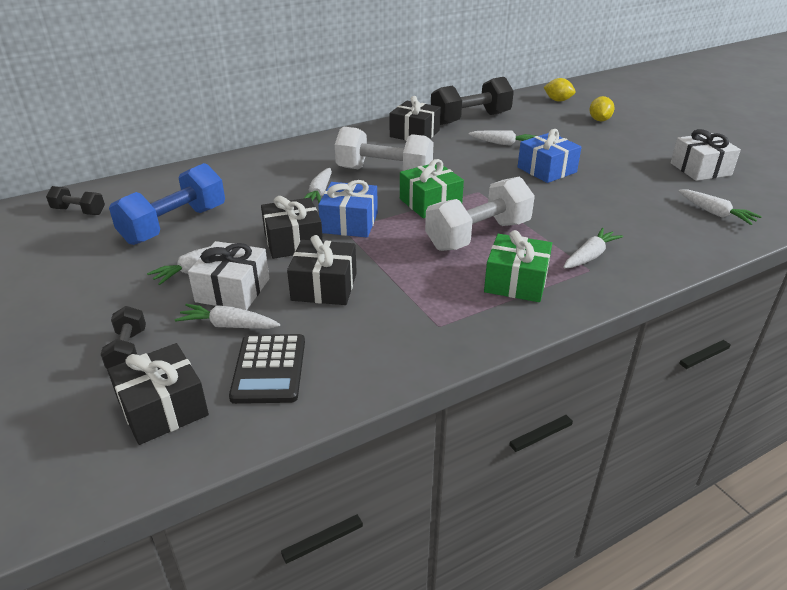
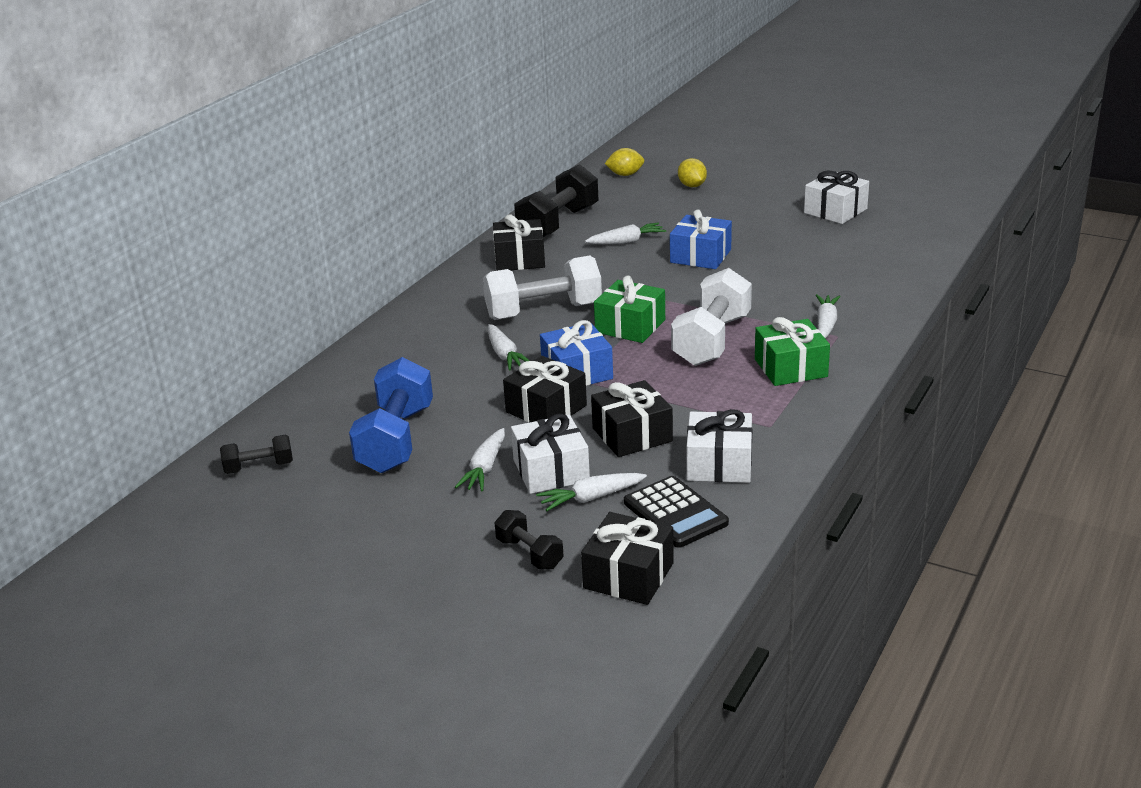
camera: 30 degrees left, 5 degrees down
white carrot [679,190,762,225] -> none
none -> white gift [687,409,752,483]

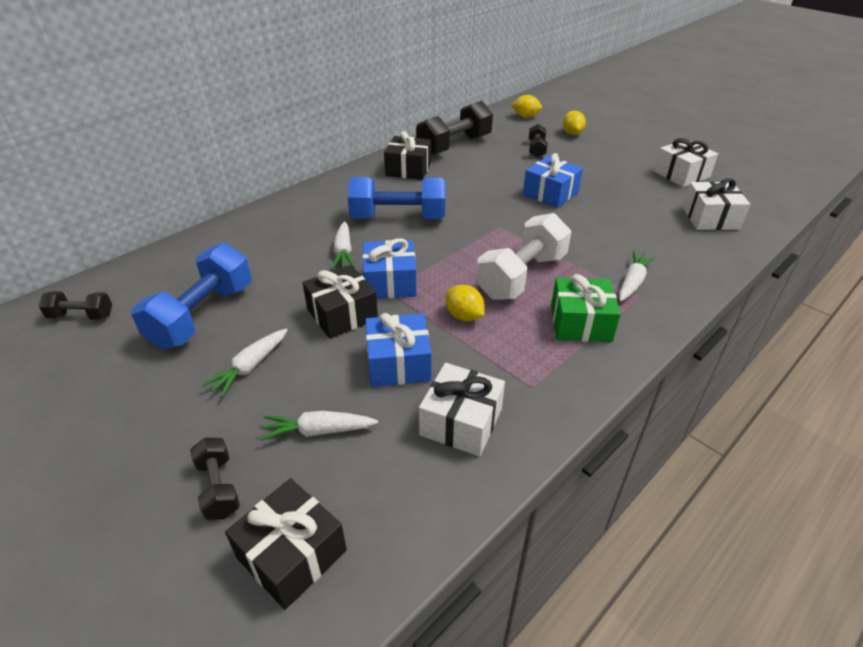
camera: 15 degrees right, 10 degrees up
white dumbbell [483,256,602,320] -> blue dumbbell [348,177,446,219]
white gift [511,414,590,494] -> white gift moved to [683,178,750,230]
white carrot [585,223,666,244] -> none
black gift [591,380,673,457] -> blue gift [365,313,431,387]
green gift [594,276,665,343] -> none
black calculator [624,476,729,548] -> none
none -> yellow lemon [446,285,485,321]
none -> black dumbbell [529,124,548,158]

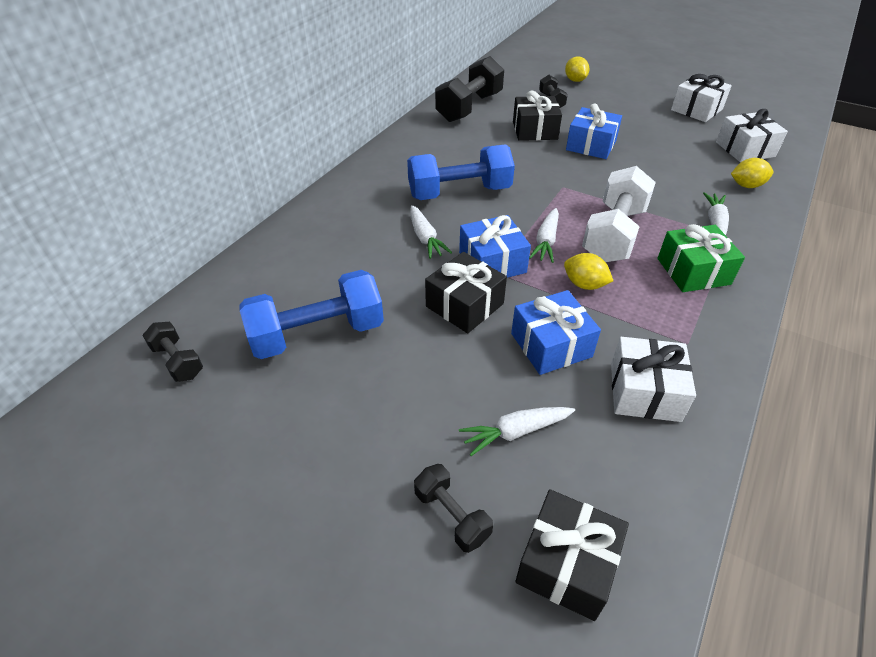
camera: 15 degrees left, 5 degrees up
black dumbbell [39,291,112,320] -> black dumbbell turned 60 degrees clockwise [142,322,203,382]
blue dumbbell [131,243,251,349] -> blue dumbbell turned 60 degrees clockwise [240,270,384,359]
white carrot [202,329,287,397] -> white carrot moved to [529,208,559,263]
black gift [384,131,431,180] -> black gift moved to [513,91,562,141]
yellow lemon [511,95,542,118] -> yellow lemon moved to [731,158,773,188]

